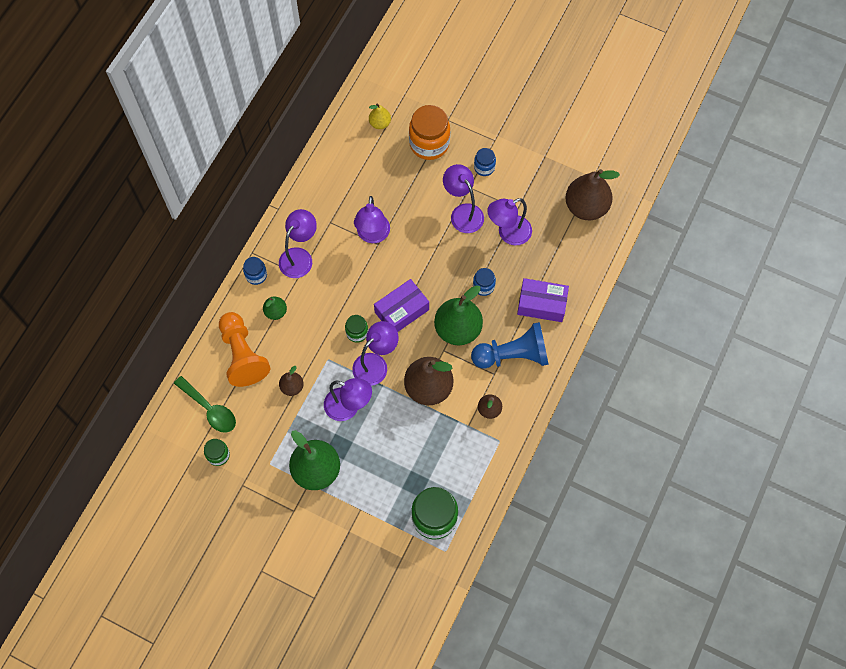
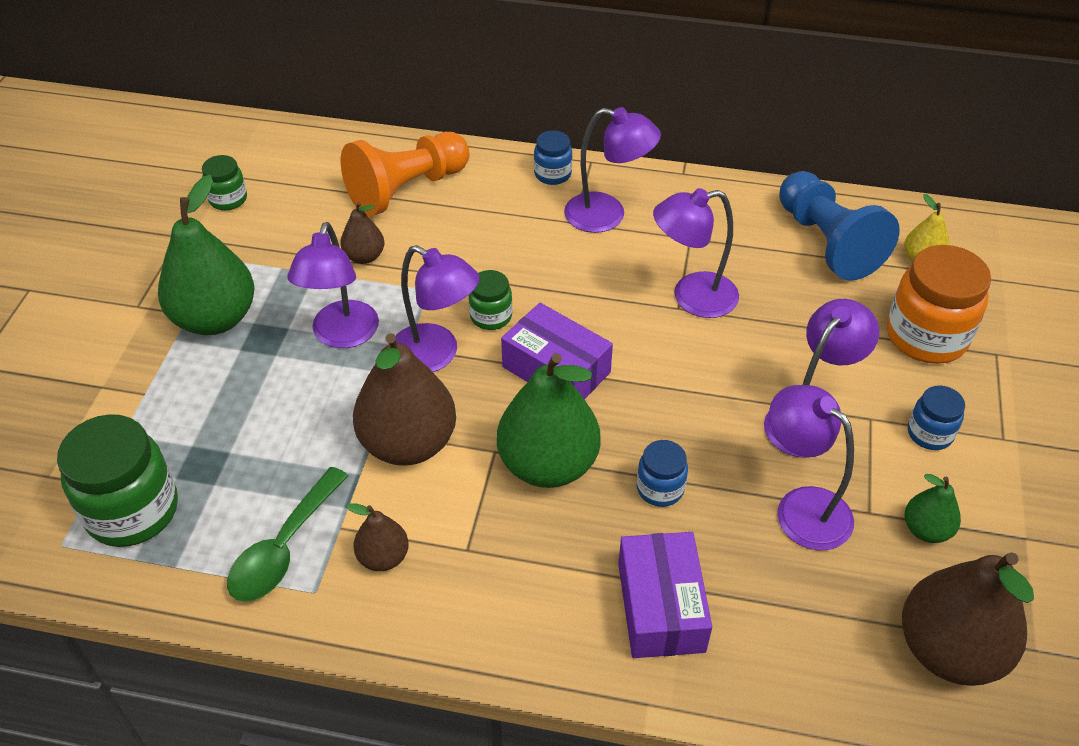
camera: 75 degrees right, 20 degrees down
green spoon [174,376,236,433] -> green spoon moved to [227,467,348,602]
green pear [263,297,287,320] -> green pear moved to [905,474,961,543]
blue pawn [471,322,549,369] -> blue pawn moved to [779,171,900,281]

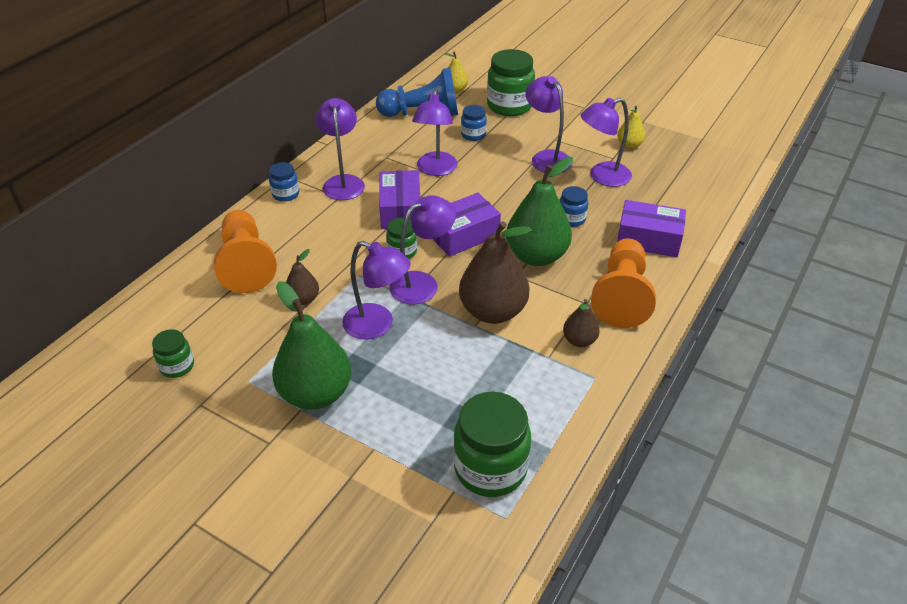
camera: 70 degrees left, 5 degrees down
green spoon [227,467,348,602] -> none
purple lamp [564,107,661,233] -> purple lamp turned 45 degrees counterclockwise [316,98,365,200]
orange jar [887,245,991,364] -> green jar [487,49,535,116]
brown pear [902,552,1034,686] -> none
green pear [905,474,961,543] -> yellow pear [617,106,645,149]
blue jar [908,385,965,450] -> blue jar moved to [461,105,487,141]
none -> purple box [379,170,420,229]
none -> orange pawn [591,239,656,328]

